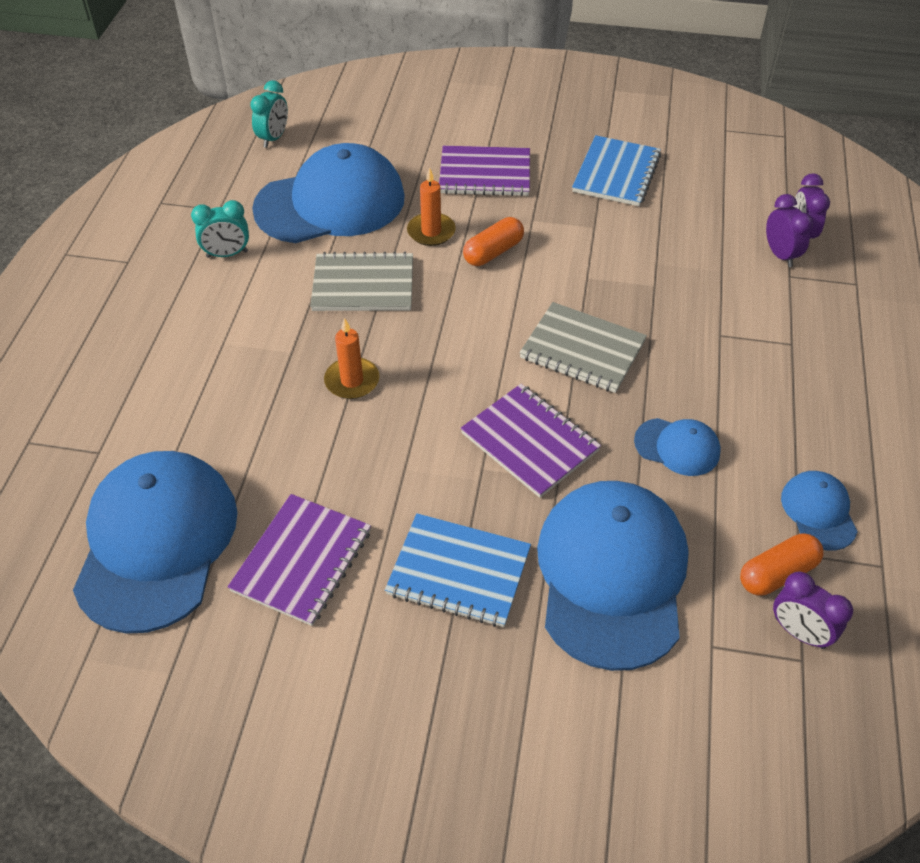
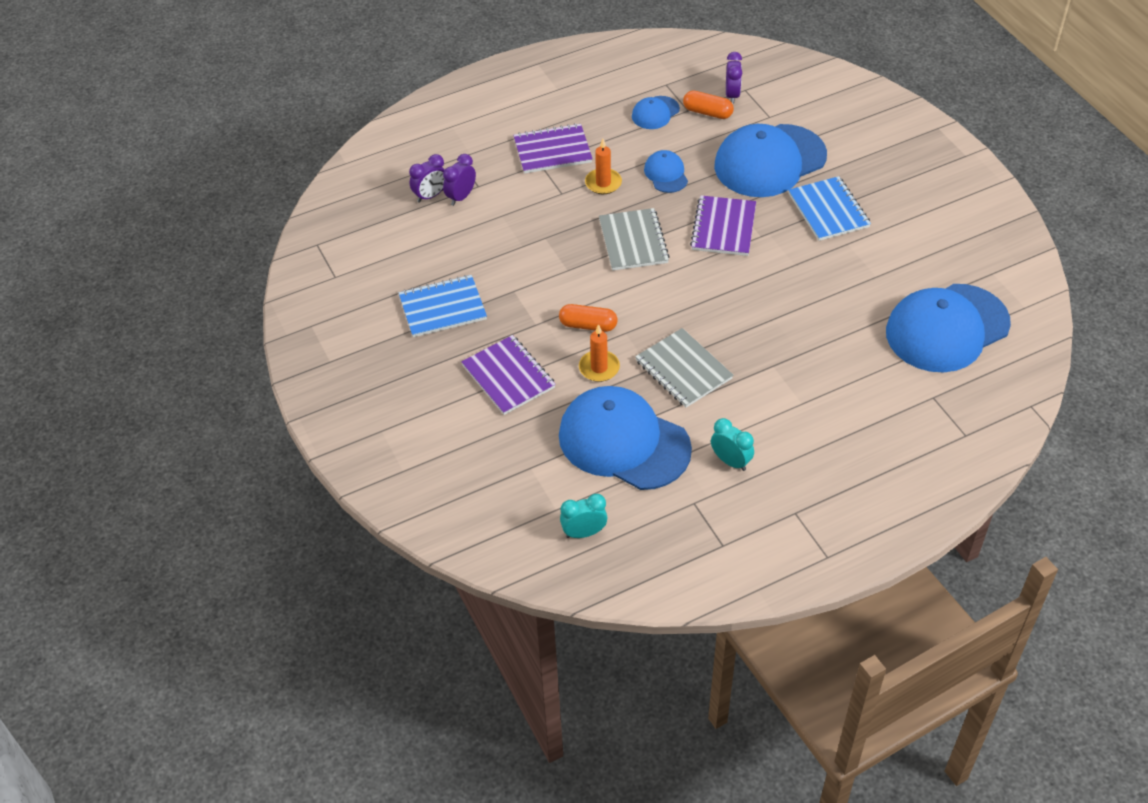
camera: 125 degrees left, 0 degrees up
purple notebook [227,494,371,626] -> purple notebook moved to [513,123,593,174]
orange candle [324,318,379,399] -> orange candle moved to [585,139,622,194]

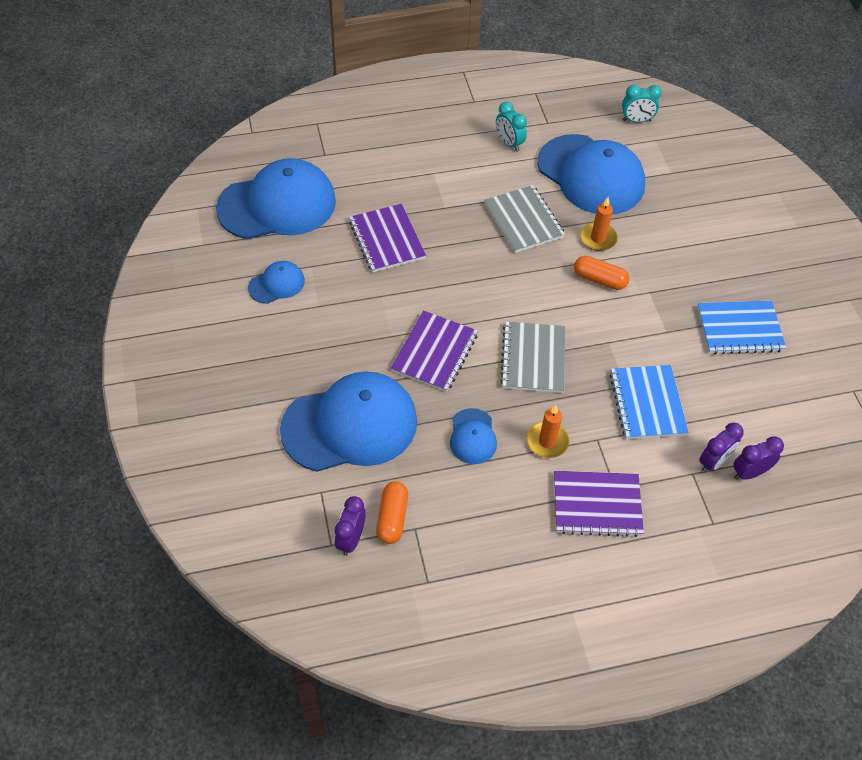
camera: 170 degrees left, 5 degrees up
purple notebook [461,335,556,415] -> purple notebook moved to [349,204,426,273]
blue cap [632,96,680,129] -> blue cap moved to [248,261,305,304]
orange capsule [683,90,734,119] -> orange capsule turned 60 degrees clockwise [376,481,408,544]
blue notebook [788,176,871,241] -> blue notebook moved to [610,365,689,439]

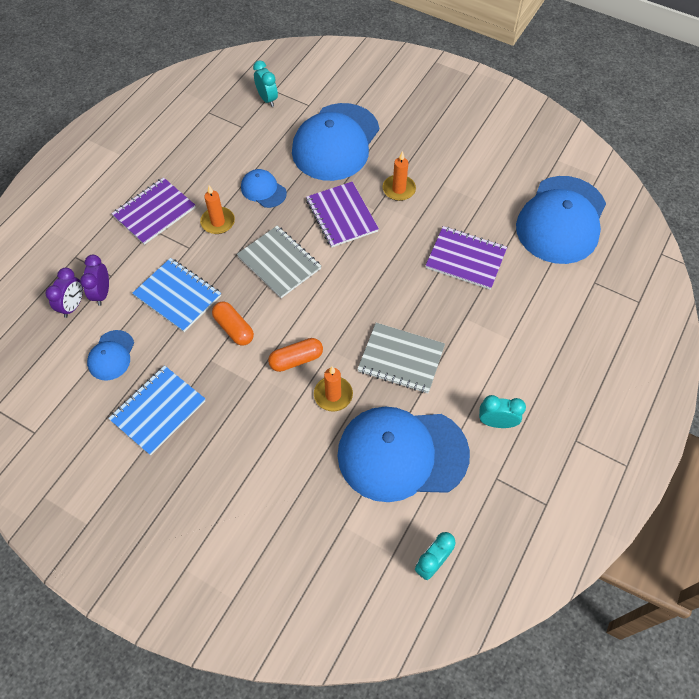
camera: 135 degrees right, 5 degrees up
blue cap [248,261,305,304] -> blue cap moved to [87,330,134,381]
purple clock [335,496,366,556] -> turquoise clock [253,60,278,107]
orange capsule [376,481,408,544] -> orange capsule moved to [212,302,254,346]
none -> orange candle [382,151,416,201]

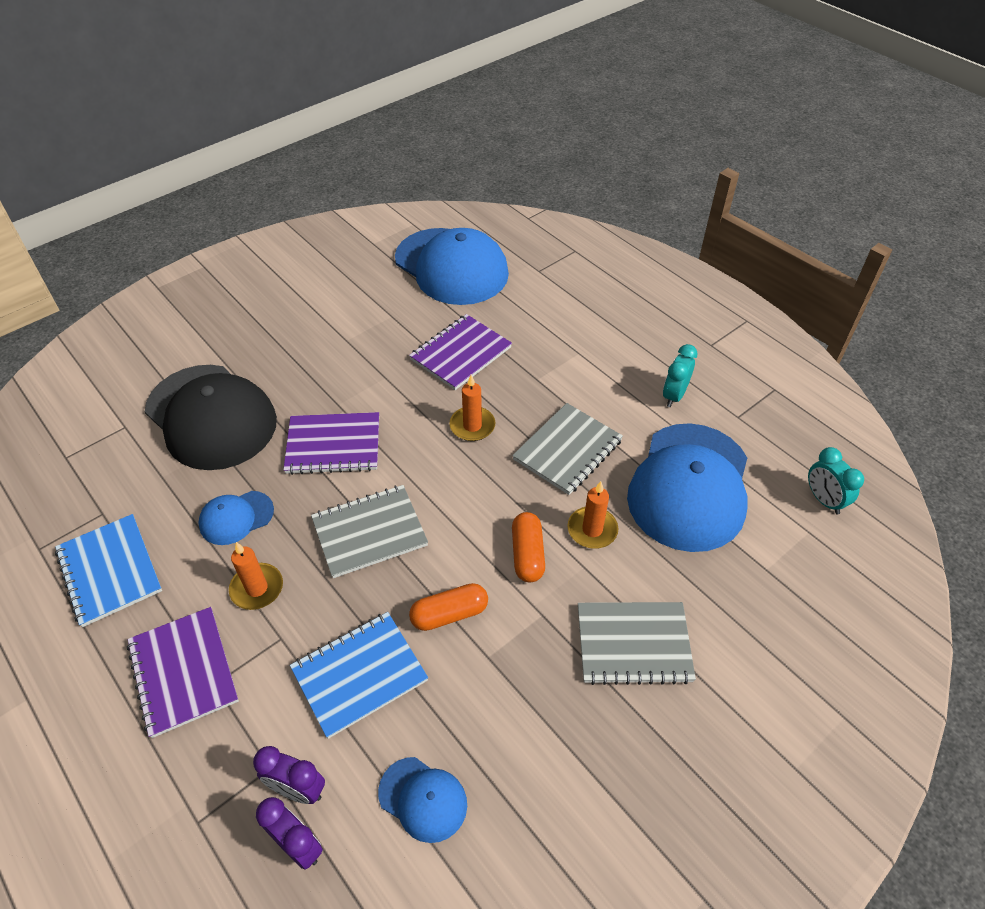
camera: 70 degrees left, 10 degrees down
blue notebook [108,365,206,455] -> blue notebook moved to [55,514,162,627]
turquoise clock [253,60,278,107] -> none
blue cap [292,103,379,181] -> black cap [145,365,277,470]
orange candle [382,151,416,201] -> orange candle moved to [449,375,495,441]
none -> grey notebook [578,602,696,685]

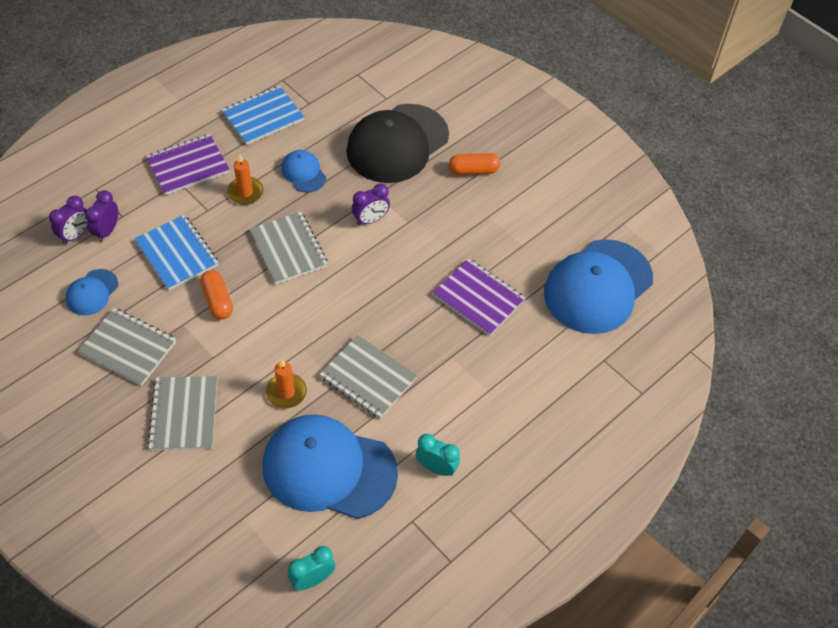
camera: 85 degrees right, 5 degrees up
purple notebook [283,412,379,475] -> purple clock [352,184,390,225]
orange candle [449,375,495,441] -> none
orange capsule [512,512,545,582] -> orange capsule moved to [449,153,500,175]
none -> grey notebook [77,308,176,386]

